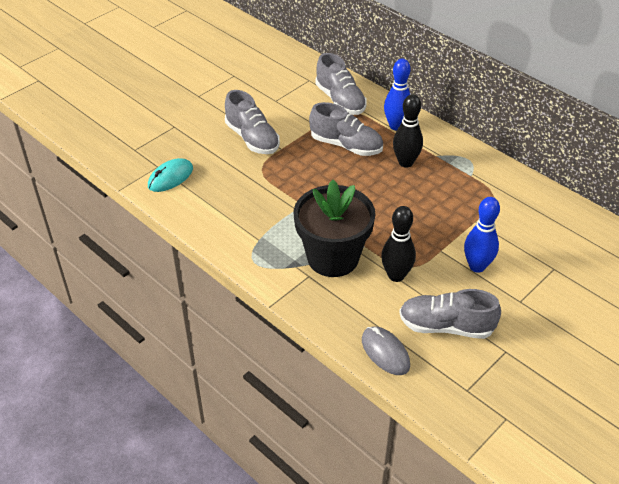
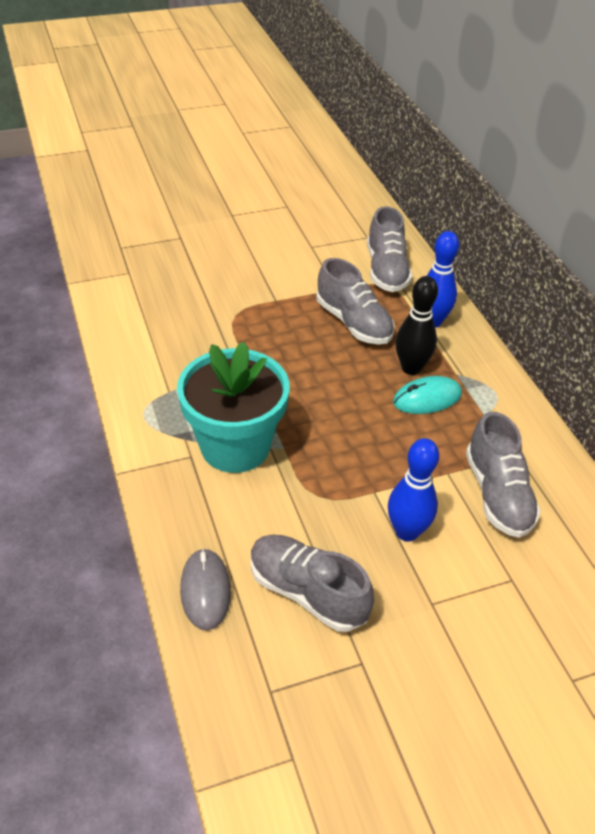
camera: 25 degrees right, 0 degrees up
turquoise mouse [148,158,193,192] -> turquoise mouse moved to [393,376,462,414]
grey shoe [225,90,280,154] -> grey shoe moved to [466,412,541,538]
black flower pot [293,180,376,277] -> turquoise flower pot [177,342,290,473]
black bowling pin [381,206,416,282] -> none

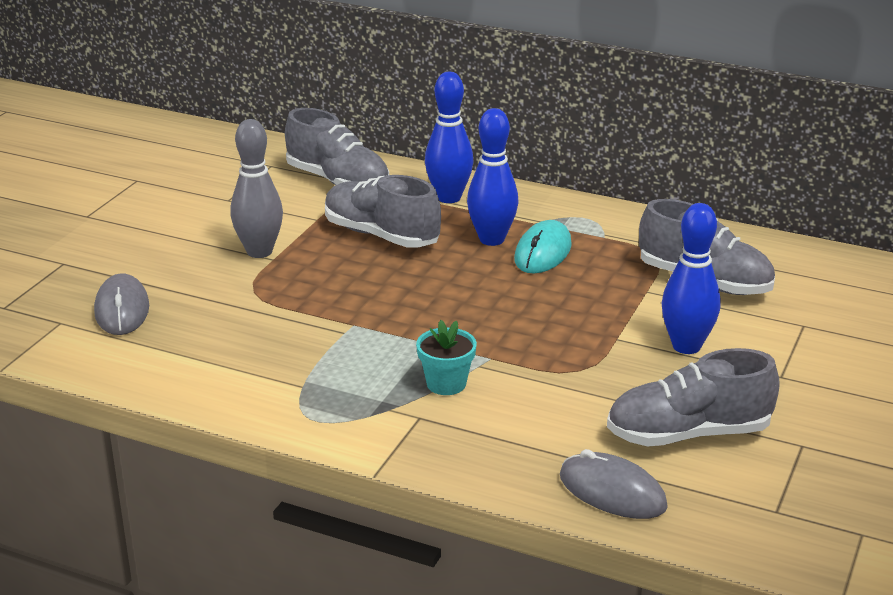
camera: 45 degrees left, 15 degrees down
turquoise flower pot [177,342,290,473] -> turquoise flower pot [416,320,477,395], size x0.42
grey shoe [317,258,395,344] -> grey shoe turned 150 degrees counterclockwise [325,175,441,248]
black bowling pin [396,276,438,375] -> blue bowling pin [467,108,519,246]
none -> grey mouse [94,273,149,335]
none -> grey bowling pin [230,119,283,258]

